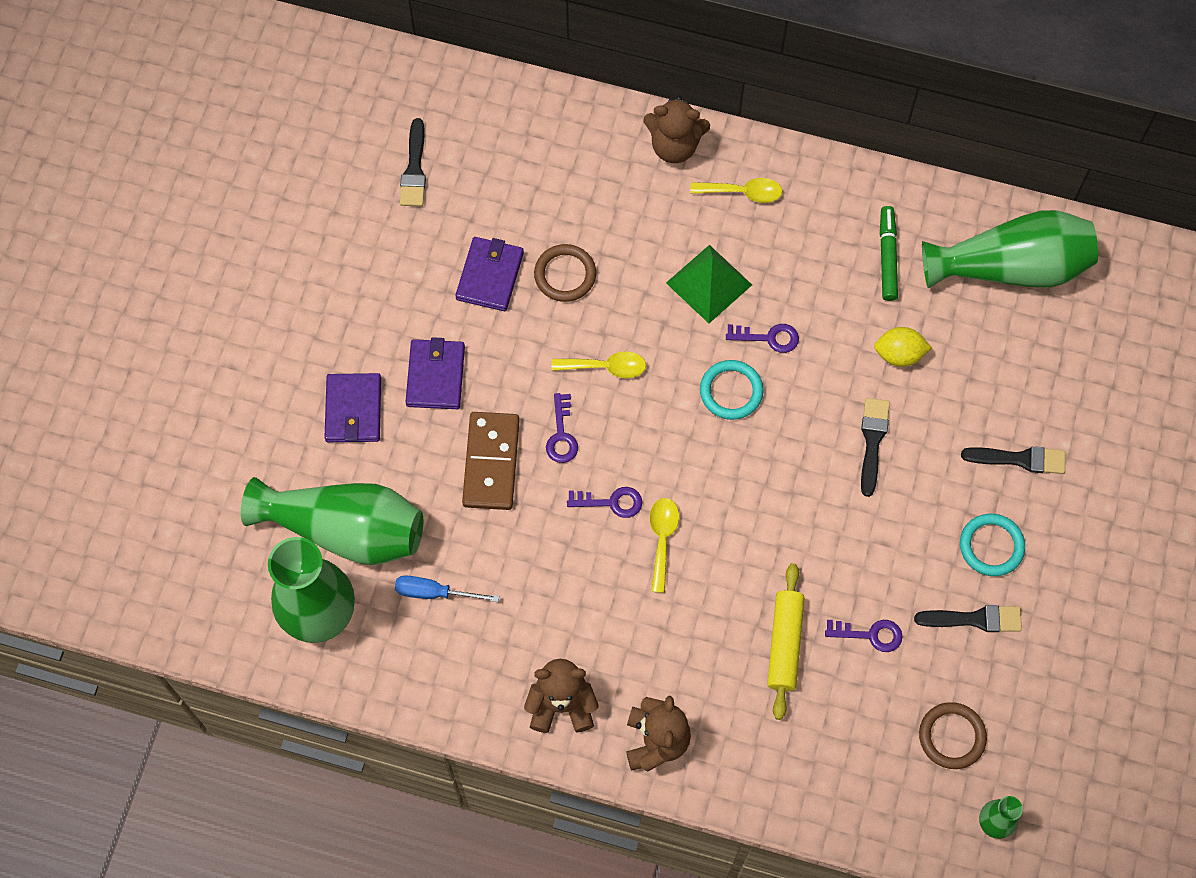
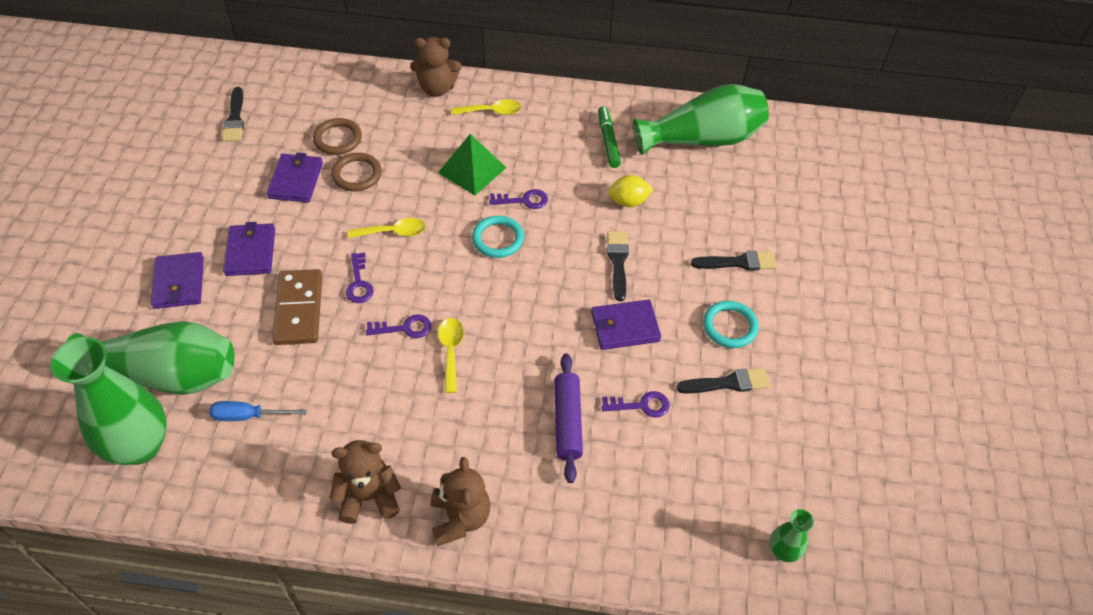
camera: 10 degrees left, 15 degrees down
yellow rolling pin [767,563,804,720] -> purple rolling pin [554,353,583,483]
brown ring [919,702,987,769] -> brown ring moved to [313,118,362,155]
none -> purple wallet [591,299,661,350]

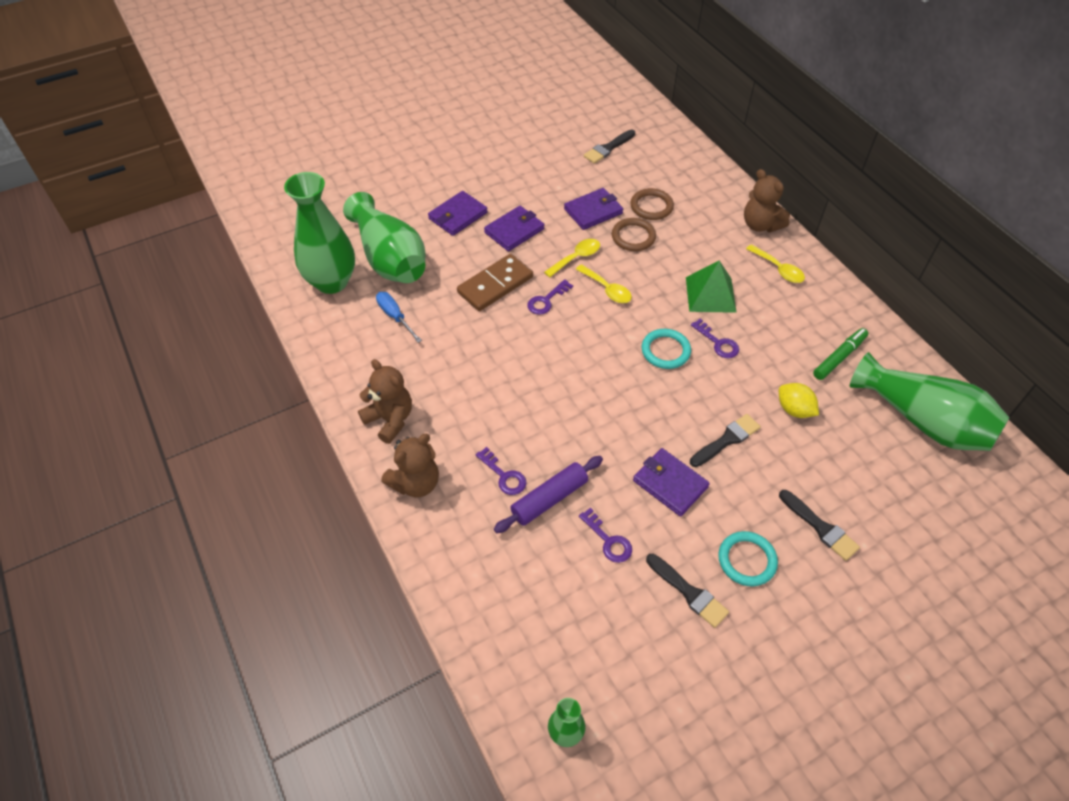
camera: 55 degrees right, 0 degrees up
purple key [366,314,431,338] -> purple key moved to [476,447,527,495]
yellow spoon [438,318,464,393] -> yellow spoon moved to [544,239,600,277]

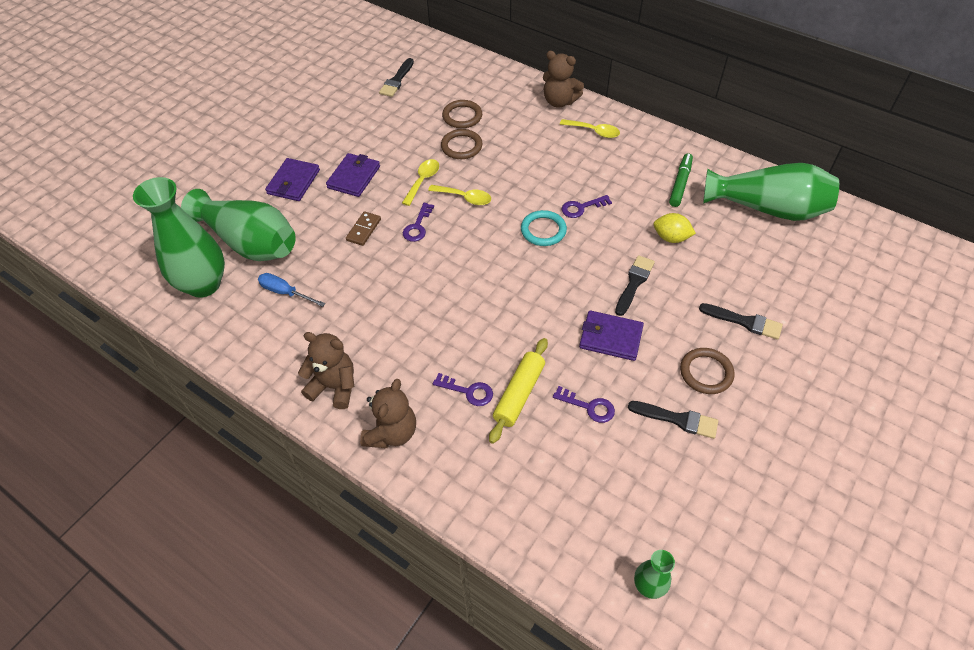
camera: 25 degrees left, 0 degrees up
brown domino [457,254,533,311] -> brown domino [346,211,381,246], size x0.56
purple rolling pin [494,456,603,533] -> yellow rolling pin [489,338,548,444]
purple wallet [564,188,623,230] -> none
green pyramid [686,261,737,313] -> none
purple key [691,319,739,358] -> purple key turned 135 degrees clockwise [562,195,612,218]
turquoise ring [718,531,778,587] -> brown ring [680,348,734,394]

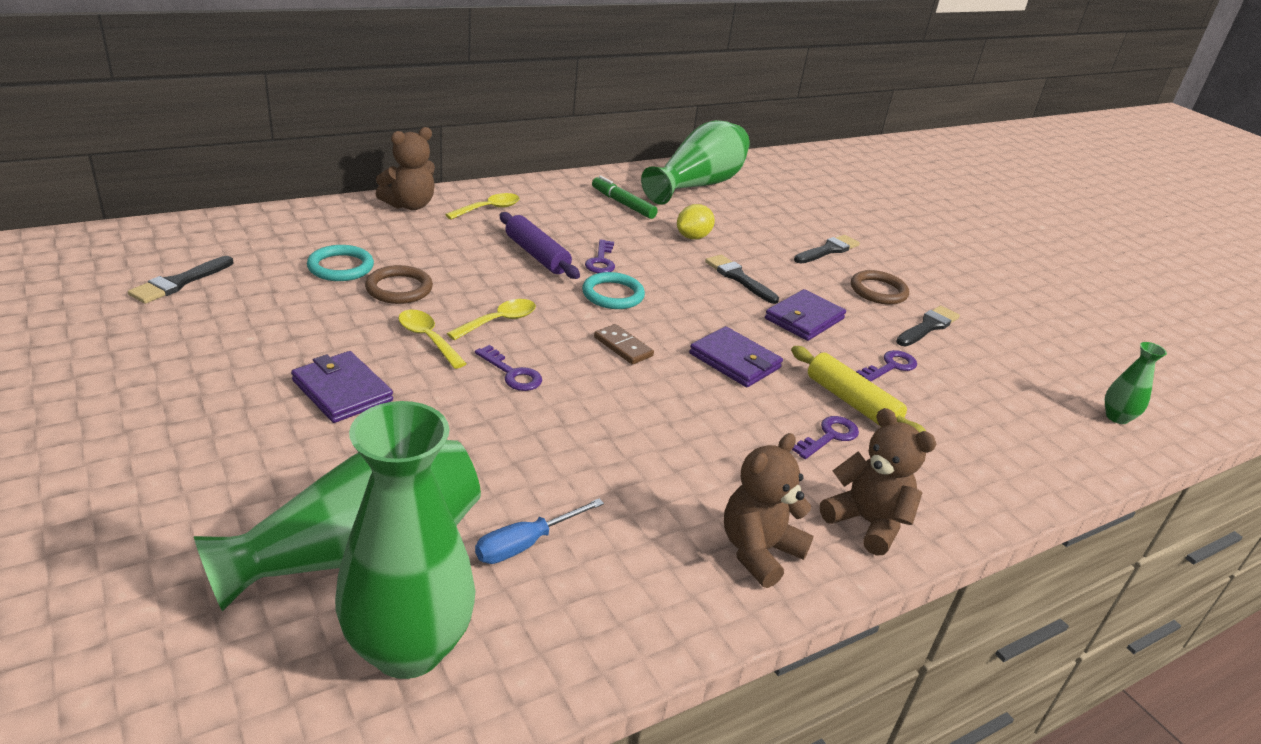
camera: 70 degrees left, 20 degrees down
purple wallet [265,158,320,201] -> purple wallet moved to [689,326,783,387]
brown domino [346,211,381,246] -> brown domino moved to [594,324,654,365]
black brush [379,58,414,97] -> black brush turned 75 degrees clockwise [128,256,233,304]
brown ring [442,100,482,128] -> turquoise ring [307,245,374,281]
none -> purple rolling pin [499,212,580,279]

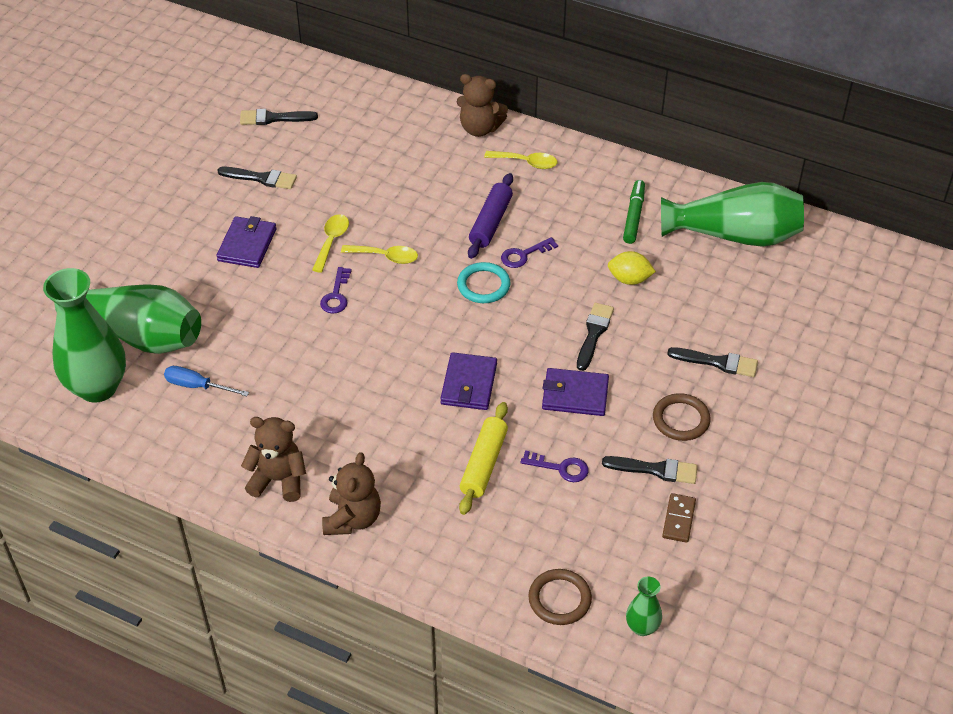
camera: 60 degrees right, 15 degrees up
turquoise ring [307,245,374,281] -> none
brown ring [365,265,433,304] -> brown ring moved to [528,569,592,625]
brown domino [594,324,654,365] -> brown domino moved to [662,493,696,543]
purple key [792,416,859,459] -> none
none -> black brush [217,167,297,189]

